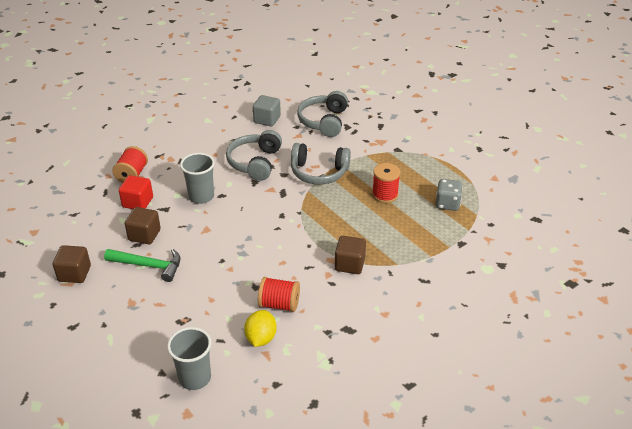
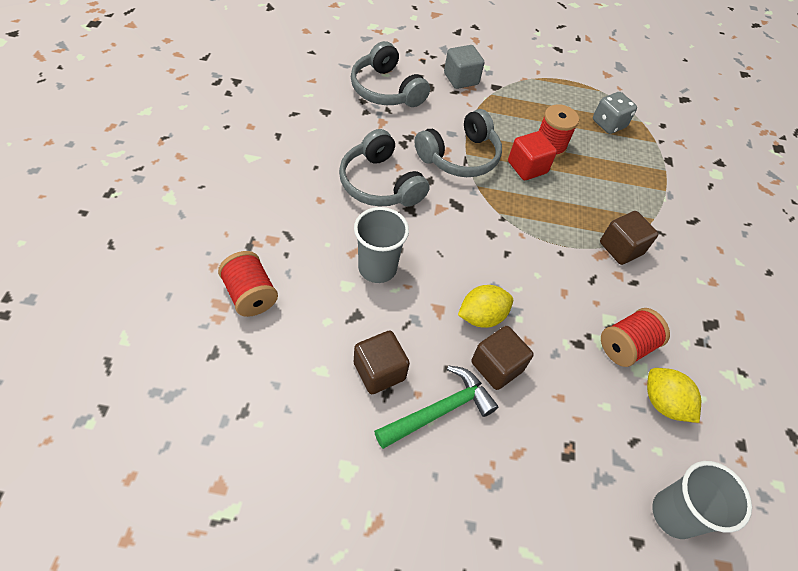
camera: 50 degrees left, 15 degrees up
brown cube [53,245,91,283] -> brown cube moved to [472,326,534,390]
red cube [119,175,153,209] -> red cube moved to [508,131,557,180]
grey cube [253,95,281,127] -> grey cube moved to [444,45,484,89]
none -> yellow lemon [458,285,513,328]

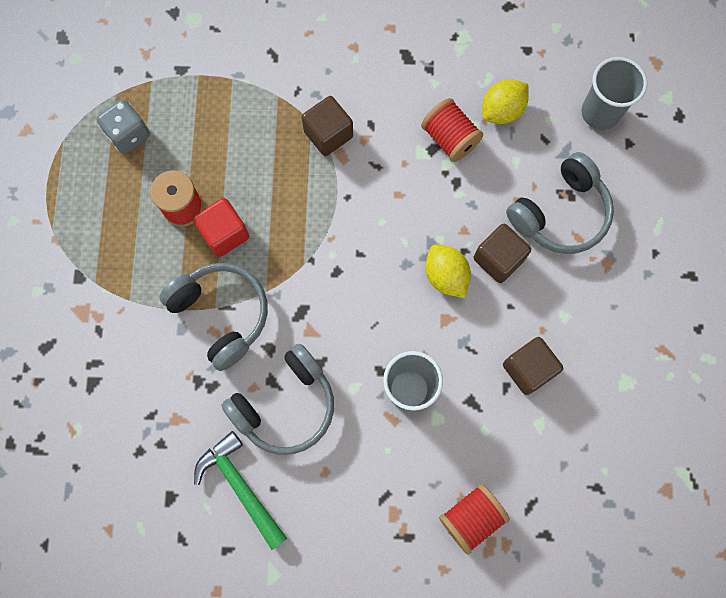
camera: 90 degrees left, 20 degrees up
grey headphones [351,41,430,107] -> grey headphones moved to [506,152,614,254]
green hammer [374,365,498,449] -> green hammer moved to [194,431,287,550]
grey cube [444,45,484,89] -> none

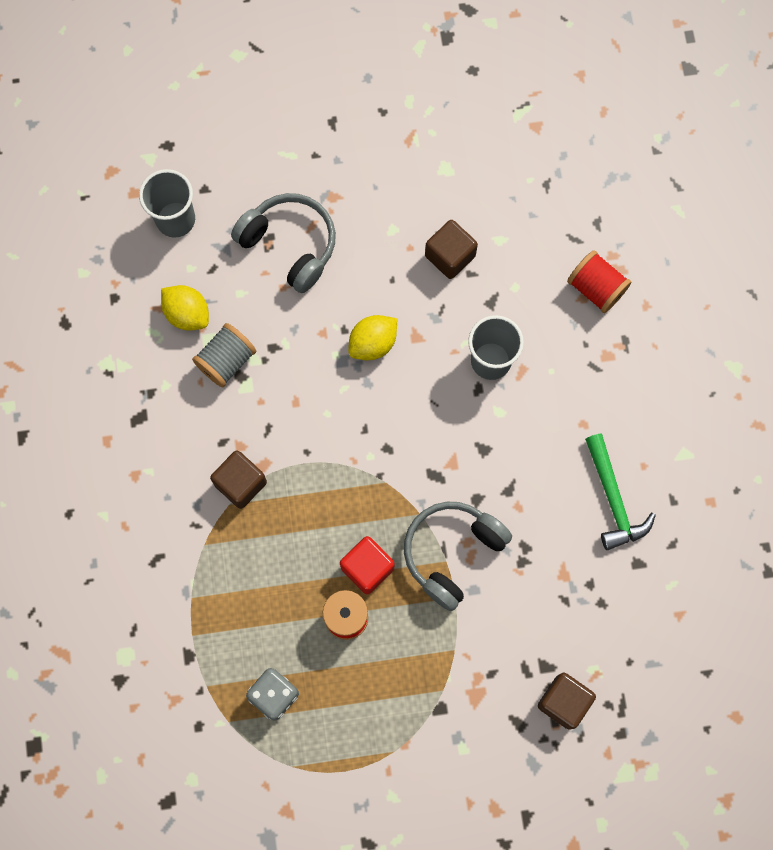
camera: 100 degrees left, 0 degrees up
green hammer [194,431,287,550] -> green hammer turned 60 degrees counterclockwise [585,434,656,550]
grey headphones [221,344,334,455] -> none
red spool [421,98,483,162] -> grey spool [192,323,256,388]
brown cube [474,224,531,283] -> brown cube moved to [538,673,596,730]

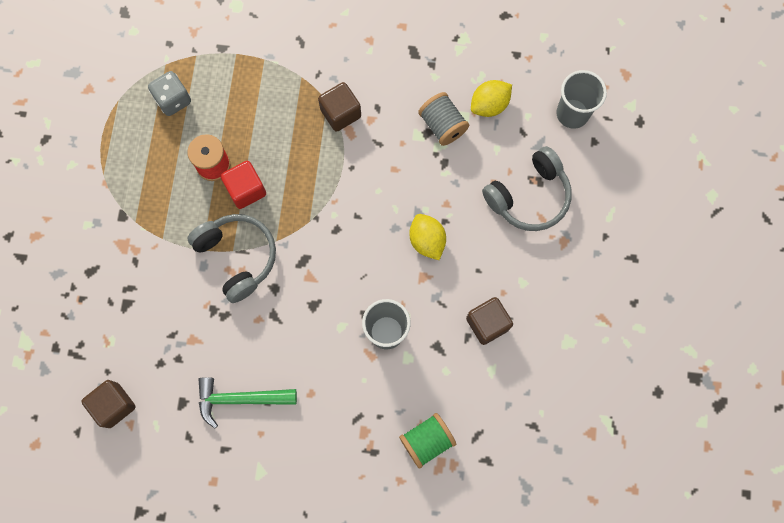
camera: 105 degrees right, 0 degrees up
brown cube [538,673,596,730] -> brown cube moved to [81,380,136,428]
red spool [567,250,631,313] -> green spool [399,413,456,469]

